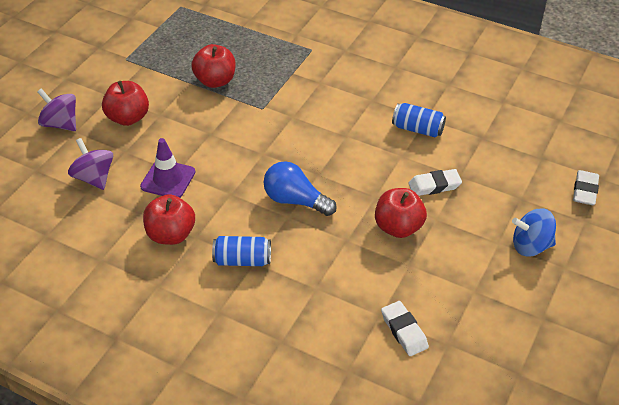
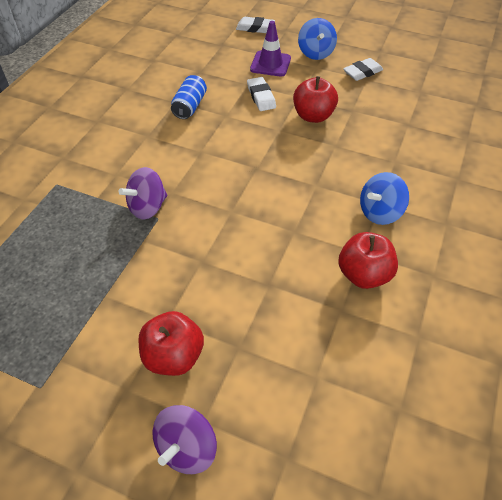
camera: 95 degrees left, 5 degrees up
purple spinning top [68,138,113,190] -> purple spinning top moved to [119,167,167,220]
purple traffic cone [140,138,195,198] -> purple traffic cone moved to [250,21,291,77]
red apple [191,44,236,88] -> none
blue can [212,236,271,266] -> blue spinning top [360,172,409,225]
blue light bulb [264,161,337,216] -> none
white eraser [381,301,429,356] -> white eraser moved to [343,58,383,81]

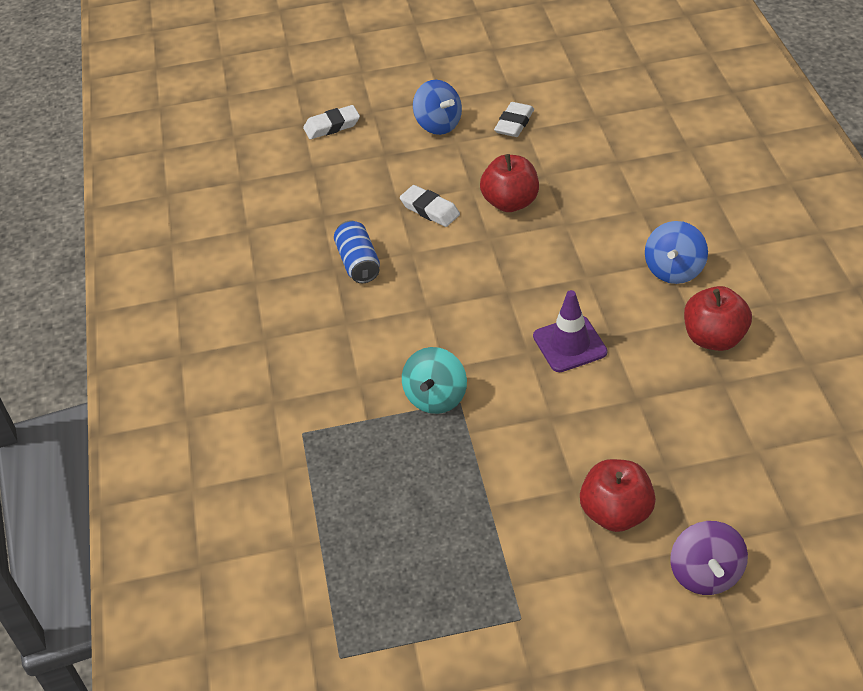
camera: 30 degrees left, 5 degrees down
purple spinning top [119,167,167,220] -> turquoise spinning top [402,347,467,414]
purple traffic cone [250,21,291,77] -> purple traffic cone moved to [533,290,607,372]

